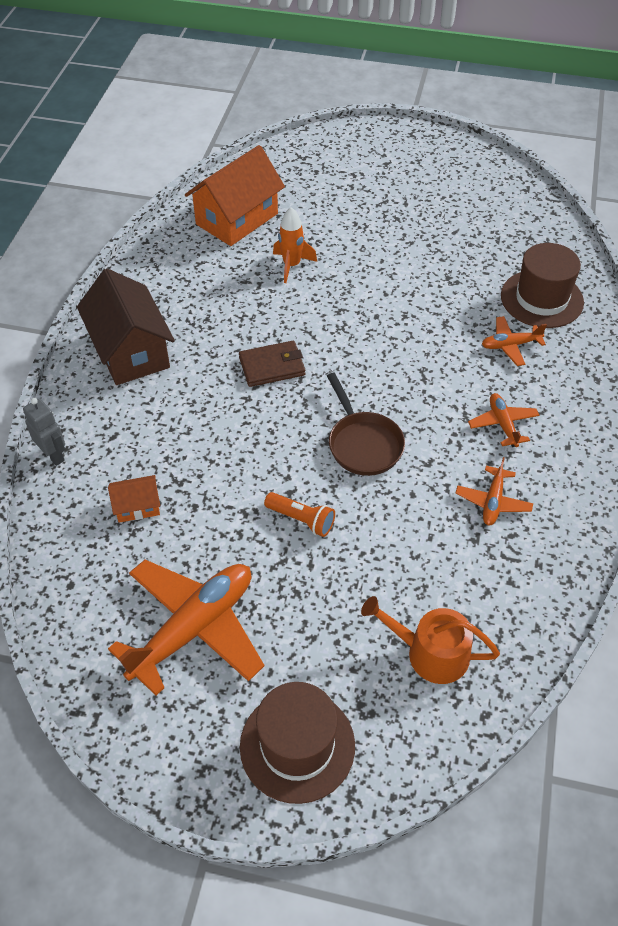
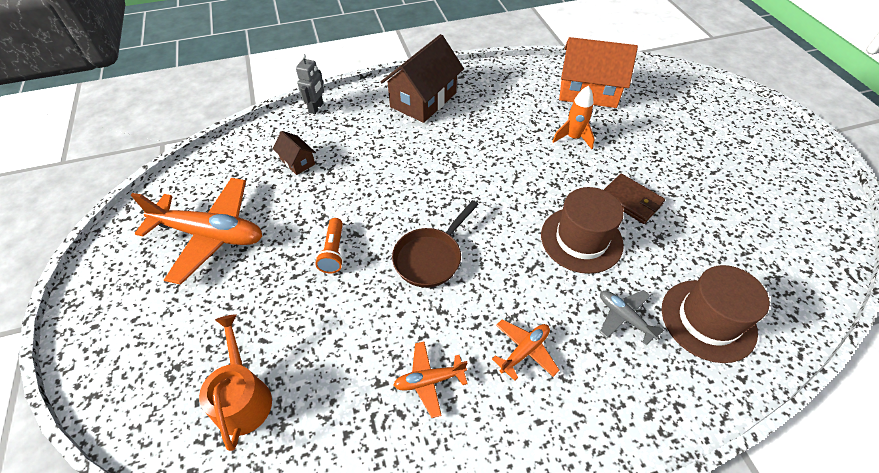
camera: 60 degrees right, 0 degrees up
orange house [108,475,160,523] -> brown house [273,131,316,175]
brown wallet [239,341,305,387] -> brown wallet moved to [604,174,665,224]
brown hat [240,682,355,804] -> brown hat moved to [541,187,624,274]
orange plane [482,316,547,366] -> grey plane [600,290,664,345]

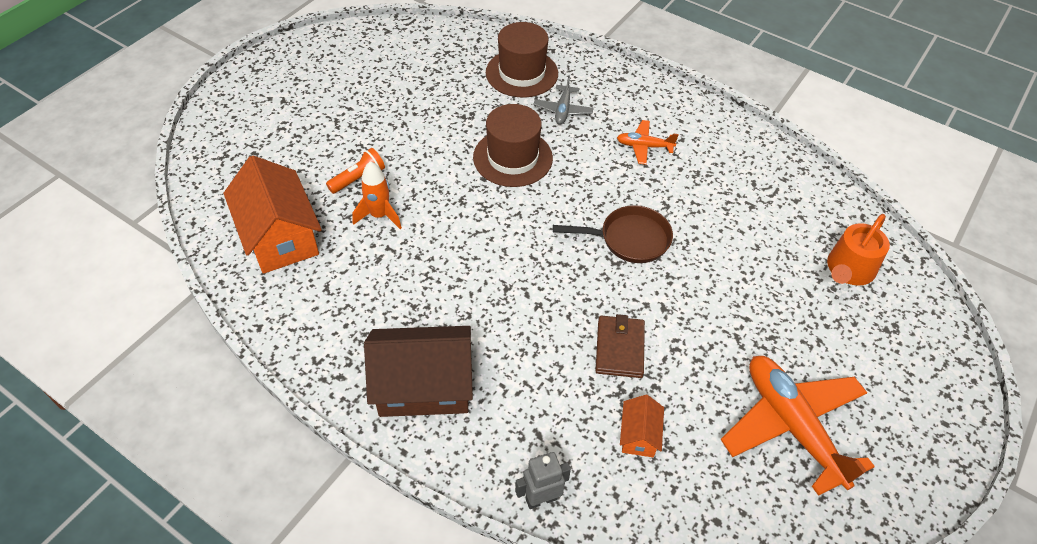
camera: 130 degrees left, 0 degrees up
brown house [273,131,316,175] -> orange house [620,395,664,457]
orange flashlight [315,218,343,273] -> orange flashlight moved to [326,148,385,194]
orange plane [393,342,468,418] -> none
brown wallet [604,174,665,224] -> brown wallet moved to [596,314,645,378]

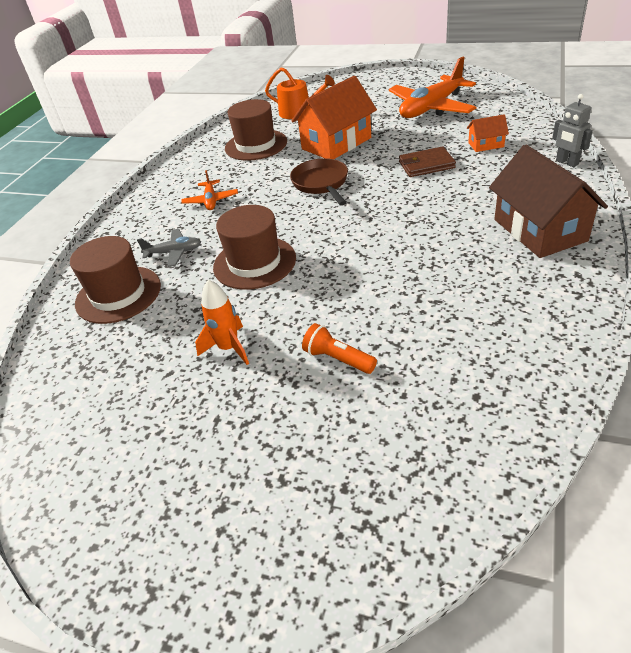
camera: 100 degrees left, 10 degrees down
orange house [223,155,322,274] -> orange house moved to [291,76,377,159]
orange rocket [352,161,402,229] -> orange rocket moved to [195,279,249,365]
none -> brown hat [225,99,287,161]

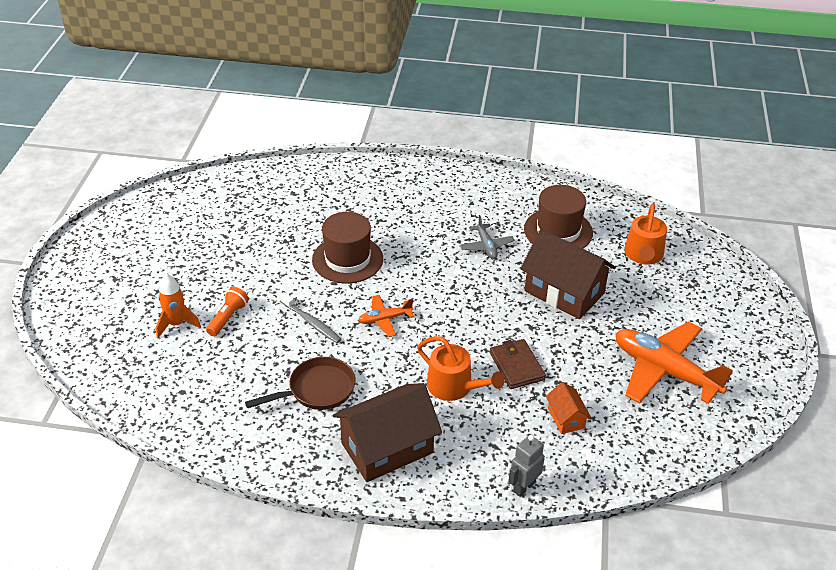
camera: 75 degrees right, 0 degrees up
brown hat [70,236,161,324] -> none
grey plane [137,229,201,267] -> grey plane moved to [460,215,514,259]
orange plane [182,170,238,210] -> orange plane moved to [358,295,414,337]
orange rocket [195,279,249,365] -> orange rocket moved to [156,274,201,338]
brown pan [290,158,348,206] -> brown pan moved to [245,357,355,410]
orange house [291,76,377,159] -> brown house [520,229,616,319]
none -> grey toothbrush [279,292,342,343]
none -> orange watering can [417,336,504,401]

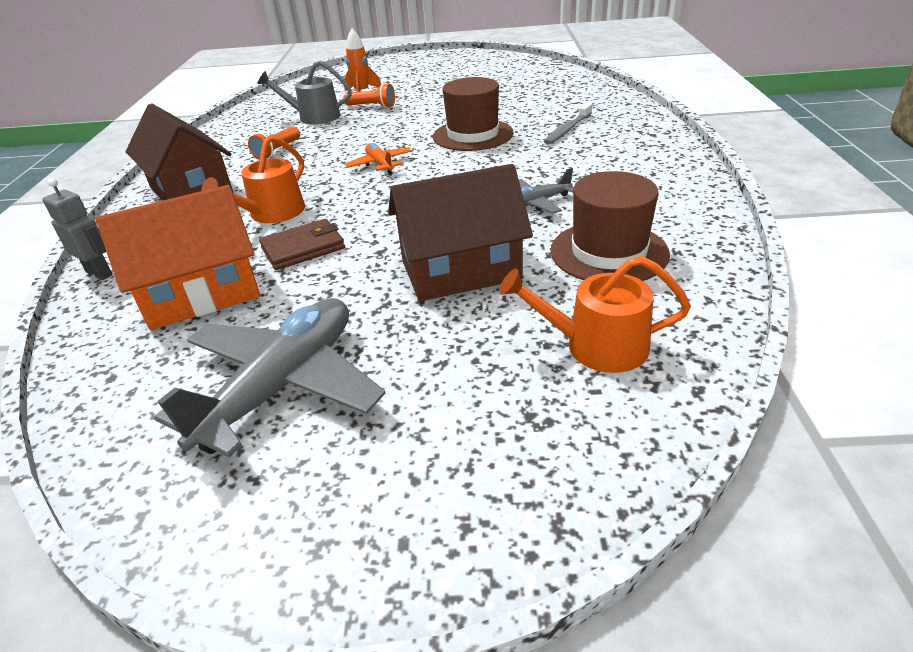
camera: 85 degrees right, 5 degrees down
brown pan [245,357,355,410] -> orange flashlight [248,126,300,160]
grey toothbrush [279,292,342,343] -> grey toothbrush moved to [544,103,592,145]
brown house [520,229,616,319] -> brown house turned 45 degrees clockwise [388,164,533,302]
orange house [546,382,591,434] -> orange house [96,185,260,330], size x2.10
orange plane [615,321,733,404] -> grey plane [154,298,386,458]
none -> grey watering can [257,61,352,124]

